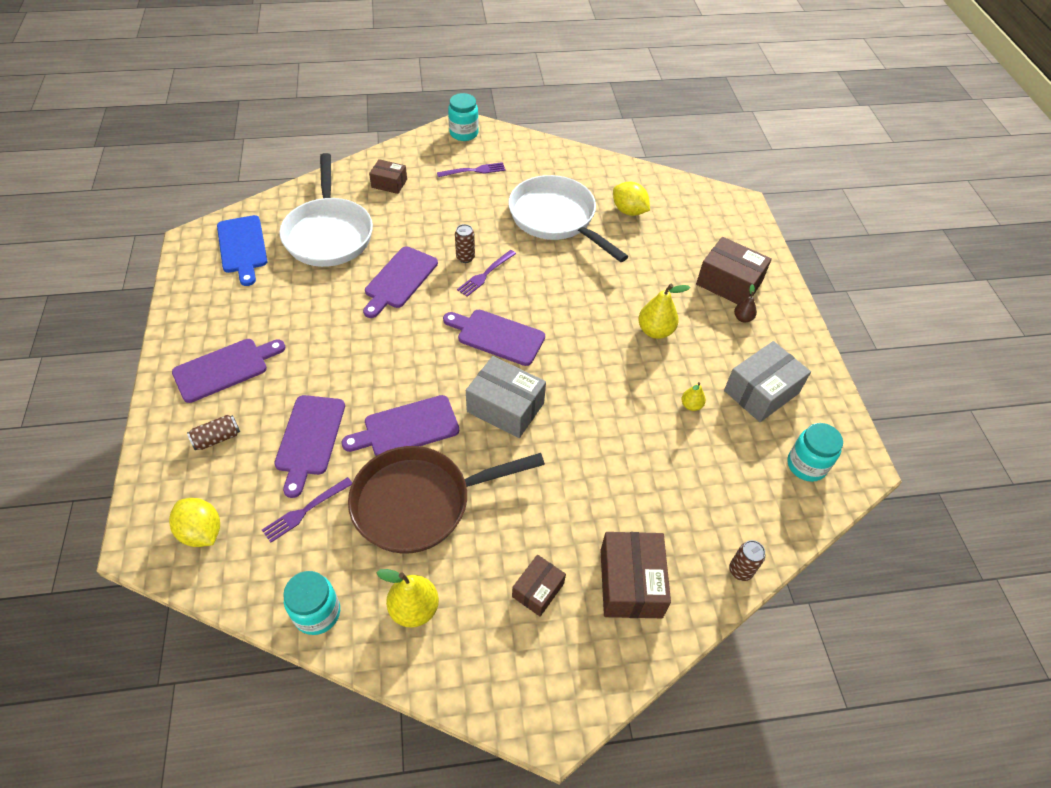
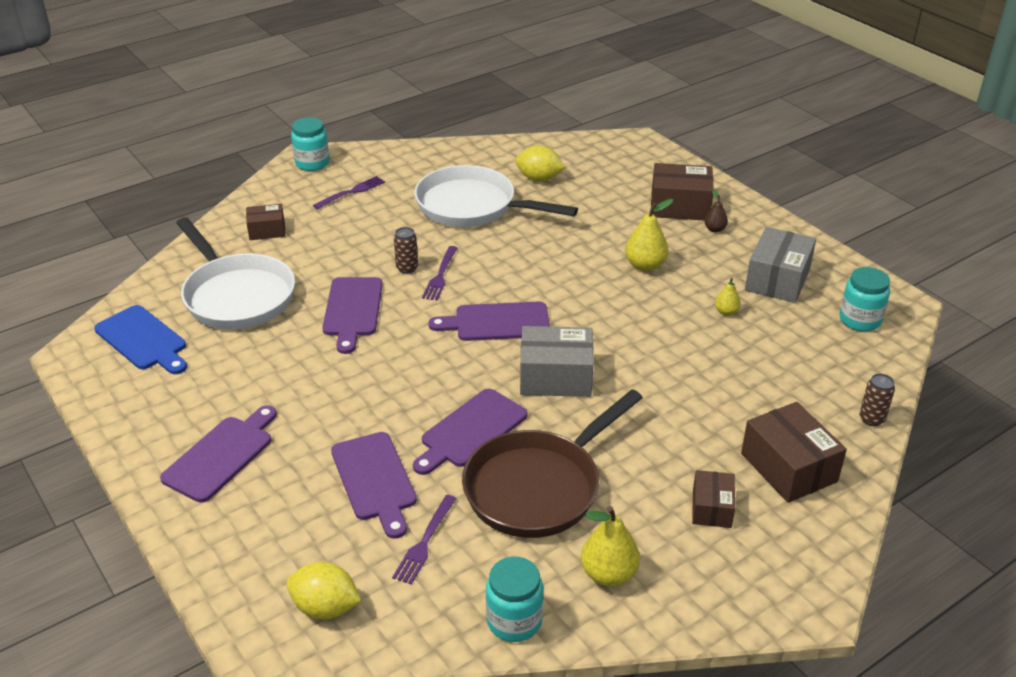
camera: 25 degrees left, 15 degrees down
brown can [187,415,240,451] -> none

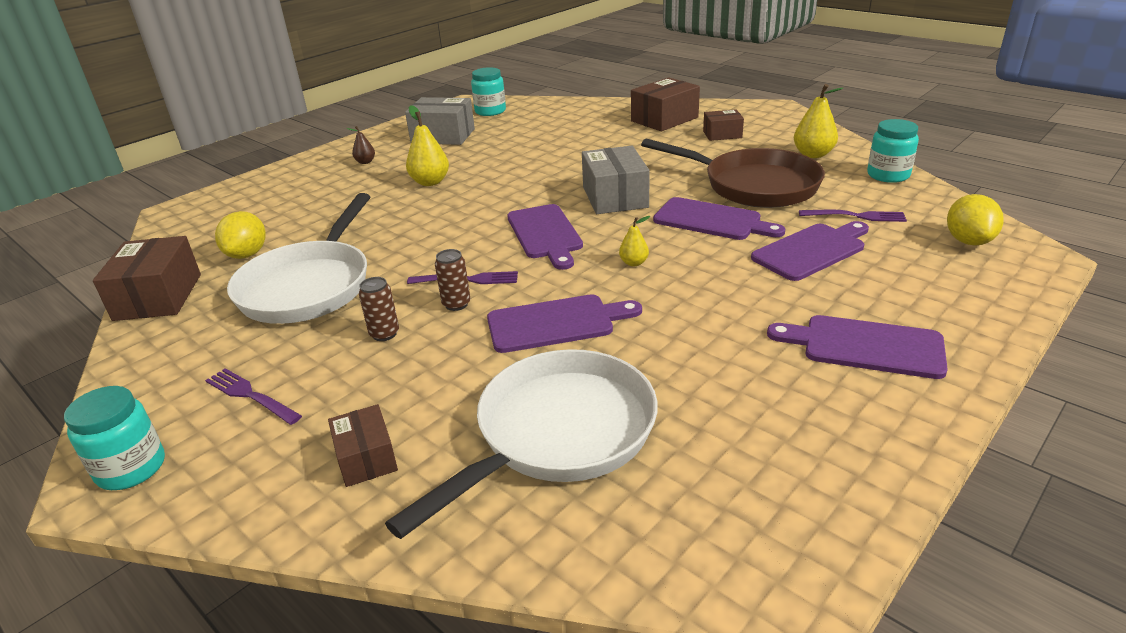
camera: 100 degrees left, 5 degrees down
blue cutting board [94,305,187,374] -> none
brown box [651,163,714,220] -> brown box moved to [93,236,201,321]
yellow pear [715,278,741,316] -> yellow pear moved to [619,216,650,266]
brown can [859,373,895,426] -> brown can moved to [359,277,399,341]

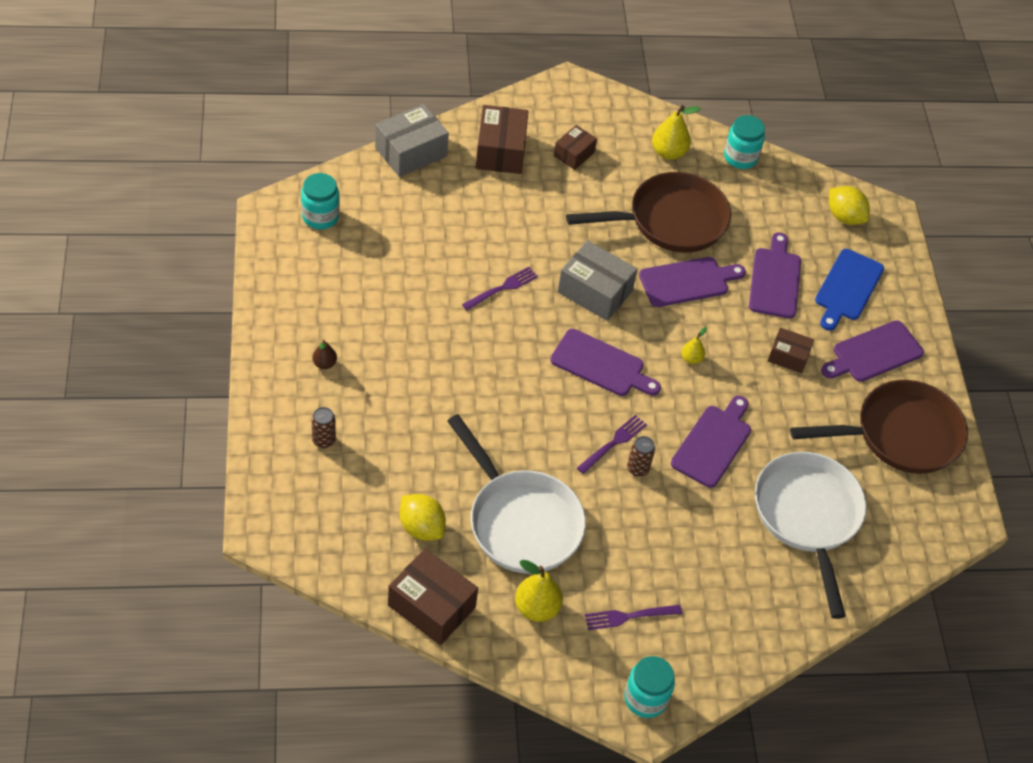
camera: 55 degrees left, 20 degrees up
brown box [328,404,398,487] -> brown box moved to [768,327,814,373]
brown can [359,277,399,341] -> brown can moved to [312,407,336,448]
grey box [405,97,475,145] -> grey box moved to [375,104,449,177]
yellow pear [406,105,449,186] -> yellow pear moved to [515,560,563,622]
purple fork [799,210,907,222] -> purple fork moved to [462,267,538,310]
none -> brown pan [790,380,968,474]
none -> blue cutting board [815,249,884,331]

